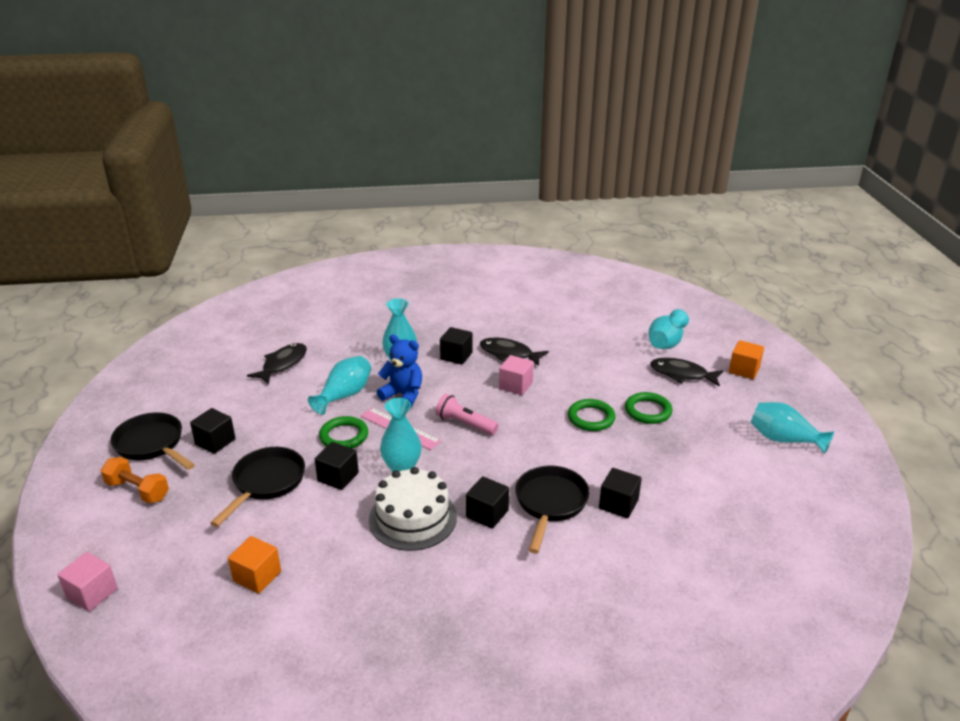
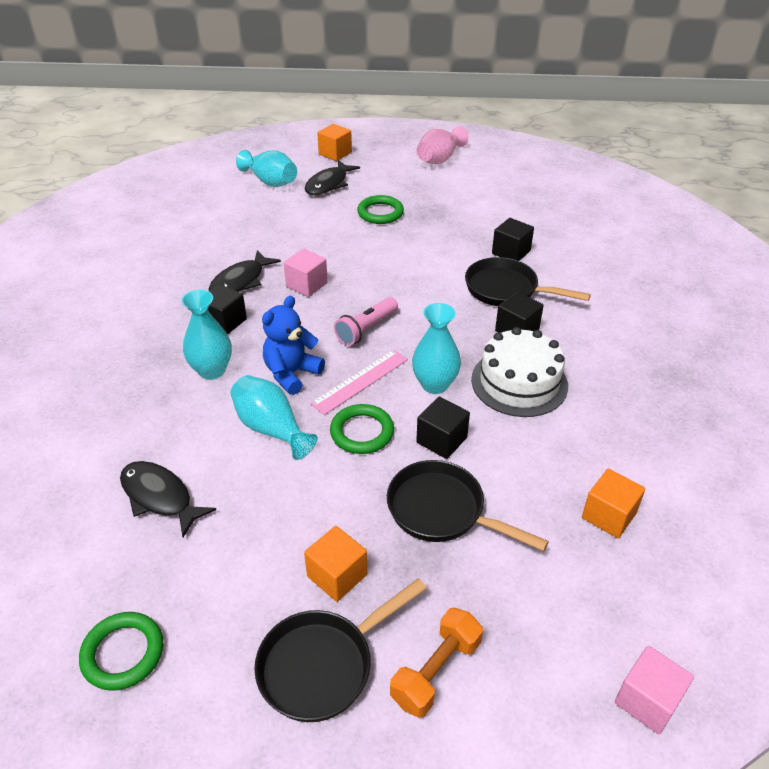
camera: 80 degrees left, 10 degrees up
black cube [190,408,235,454] -> orange cube [304,526,367,602]
green ring [568,399,615,431] -> green ring moved to [79,612,163,691]
turquoise vase [751,402,834,454] -> pink vase [417,126,469,164]

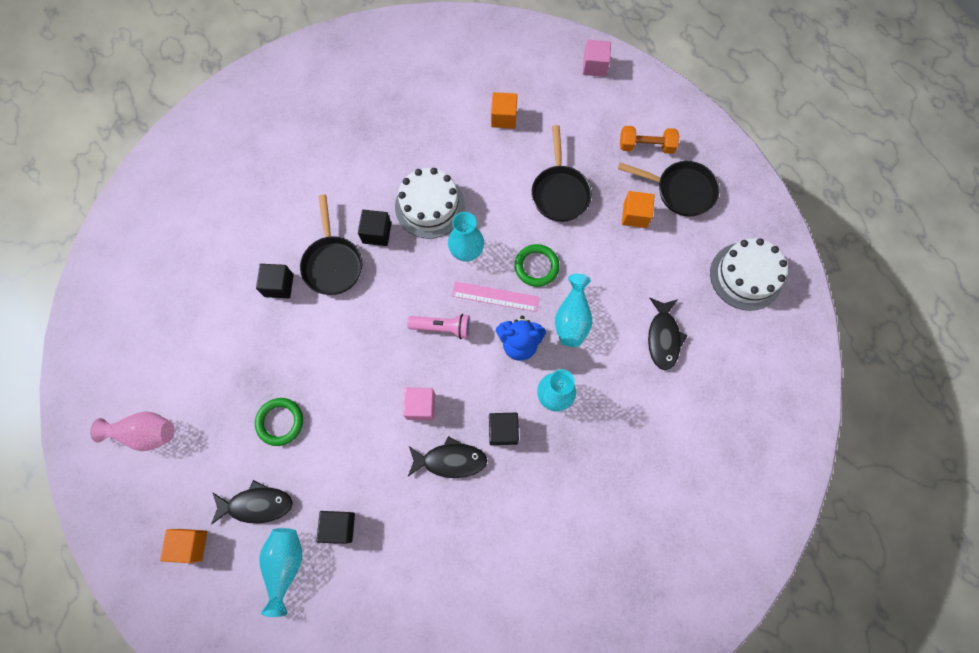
camera: 125 degrees left, 30 degrees up
green ring [79,612,163,691] -> white cake [710,238,787,311]
black cube [416,396,470,459] -> black cube moved to [316,511,355,544]

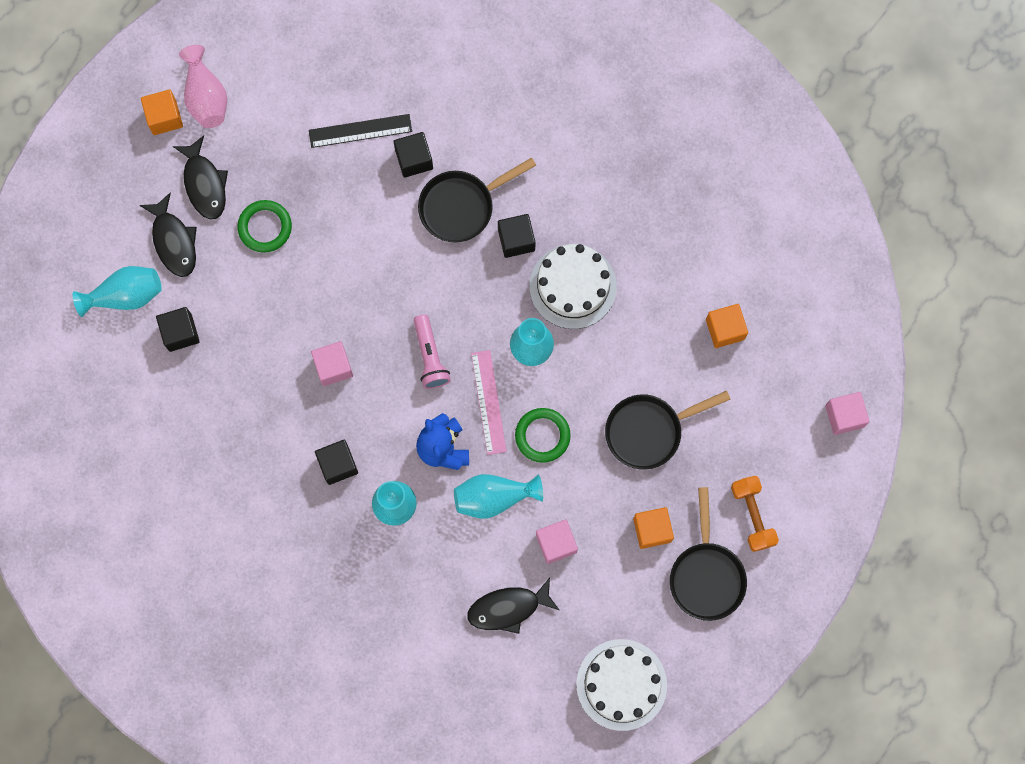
camera: 70 degrees right, 5 degrees up
orange cube [160,529,207,563] -> orange cube moved to [141,89,183,135]
black fish [408,436,487,478] -> black fish moved to [173,135,228,219]
none -> black ruler [309,114,412,148]
none -> pink cube [536,520,578,564]

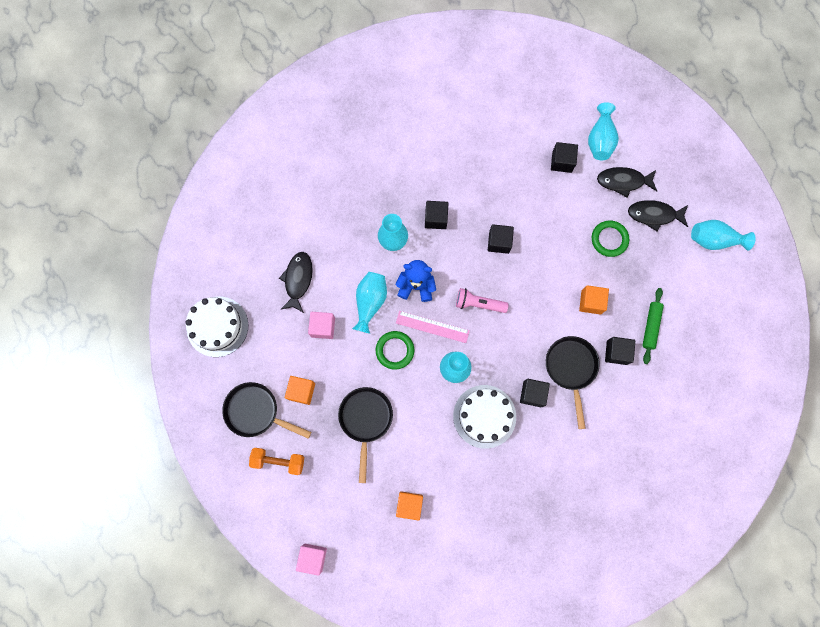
camera: 115 degrees right, 0 degrees up
orange cube [141,89,183,135] -> orange cube moved to [579,285,609,315]
pink vase [179,45,227,128] -> turquoise vase [691,220,755,251]
black ruler [309,114,412,148] -> green rolling pin [642,288,664,364]
pink cube [311,341,353,386] -> black cube [488,224,514,254]

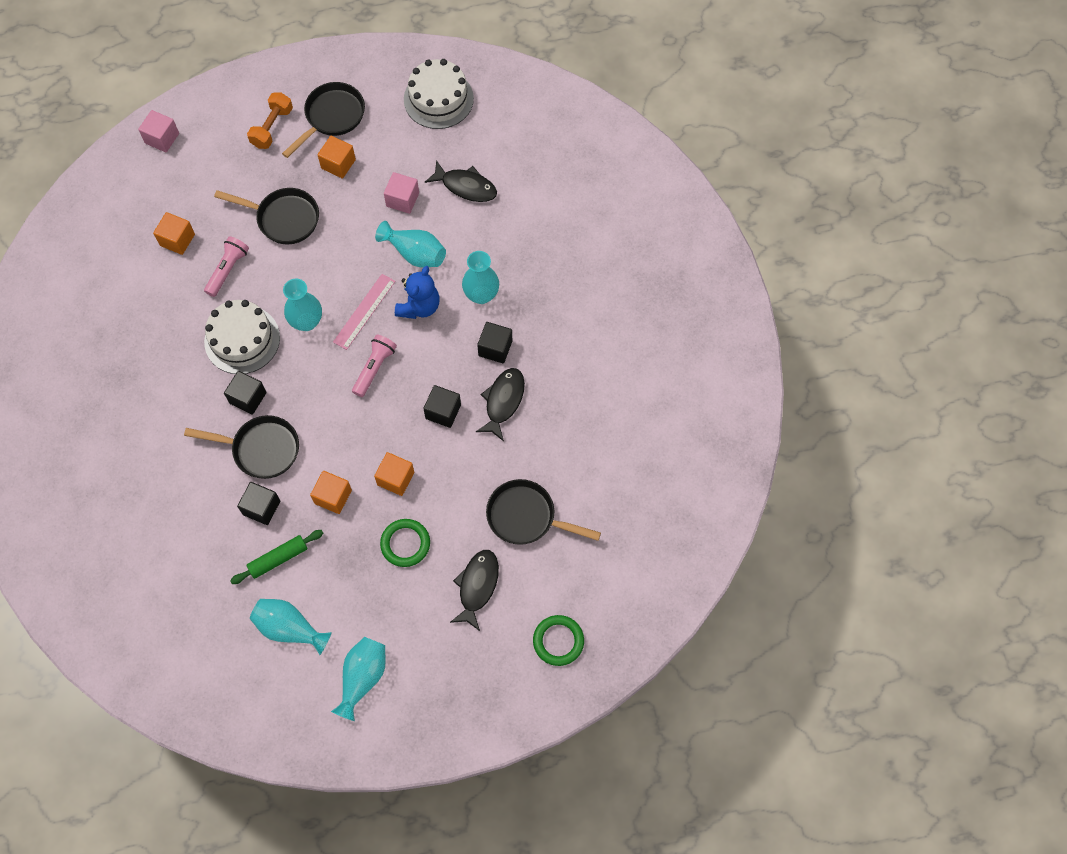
camera: 105 degrees right, 10 degrees down
green ring [376,331,414,370] -> green ring moved to [533,615,584,666]
black cube [551,142,578,173] -> black pan [486,479,601,545]
turquoise vase [588,102,619,160] -> turquoise vase moved to [250,599,332,655]
black fish [628,200,688,232] -> black fish moved to [476,368,525,441]
green rolling pin [642,288,664,364] -> green rolling pin turned 60 degrees counterclockwise [230,530,323,584]
none -> pink flashlight [204,236,249,297]
none -> orange cube [374,452,414,496]

